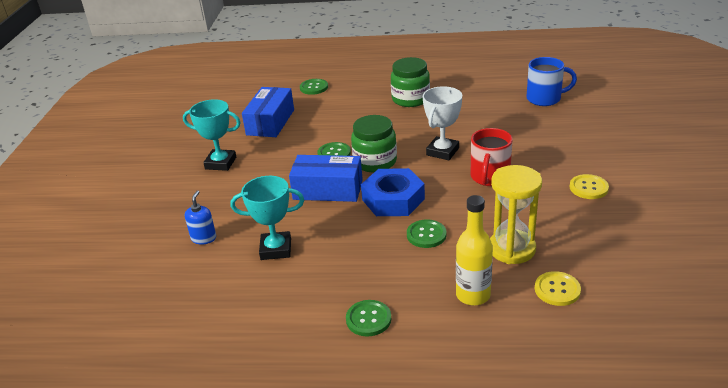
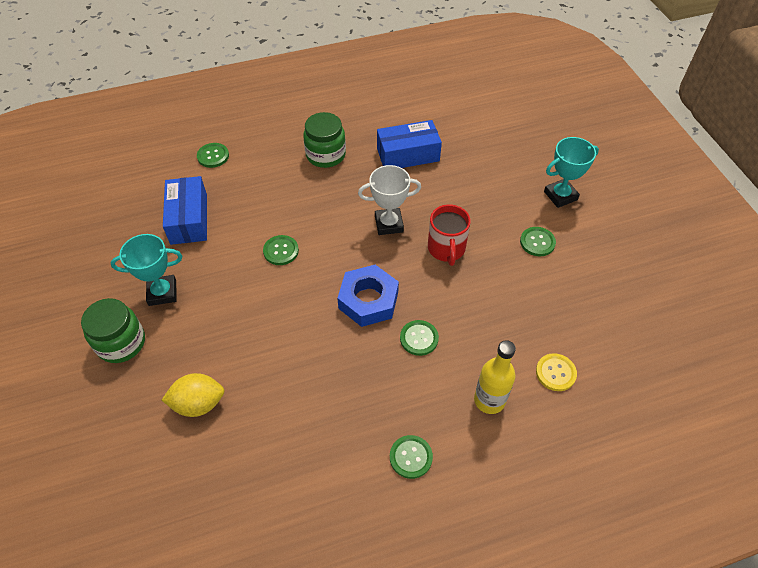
camera: 25 degrees left, 20 degrees up
blue soap dispenser [185,191,216,245] -> yellow lemon [162,373,225,417]
turquoise trophy [231,176,304,260] -> turquoise trophy moved to [544,137,599,208]
blue box [289,155,363,202] -> blue box moved to [377,120,442,168]
green jar [351,115,397,172] -> green jar moved to [81,298,145,363]
white trophy [423,86,462,160] -> white trophy turned 75 degrees clockwise [358,165,421,235]
yellow hourglass [490,165,542,264] -> none
blue mug [526,57,577,106] -> none
yellow button [569,174,609,199] -> green button [520,227,556,256]

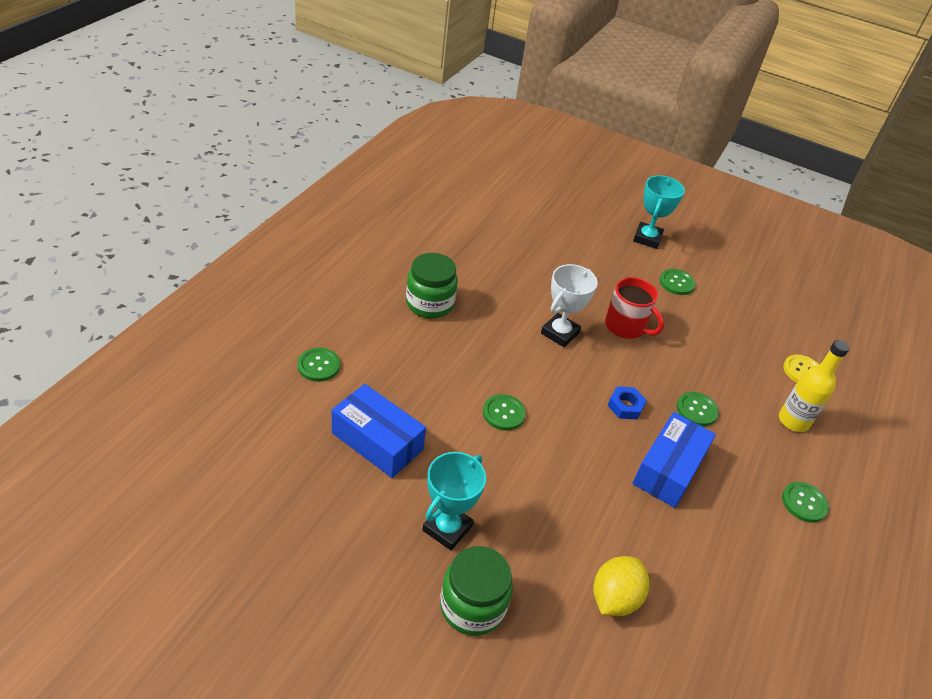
camera: 50 degrees left, 10 degrees down
blue nut [337,265,399,327] -> blue nut [608,386,647,420], size x0.53
blue box [377,120,442,168] -> blue box moved to [632,412,716,508]

